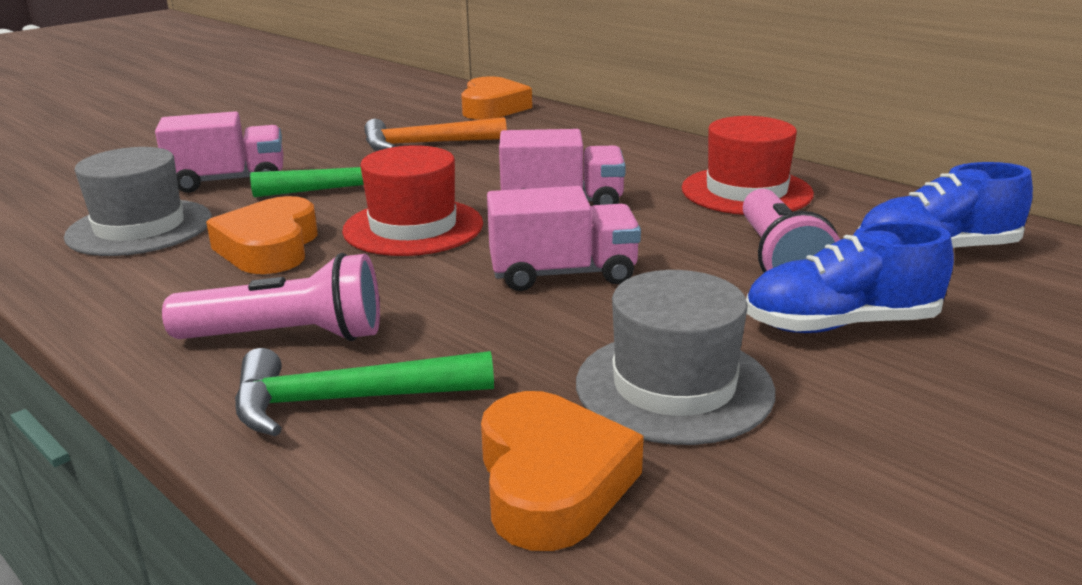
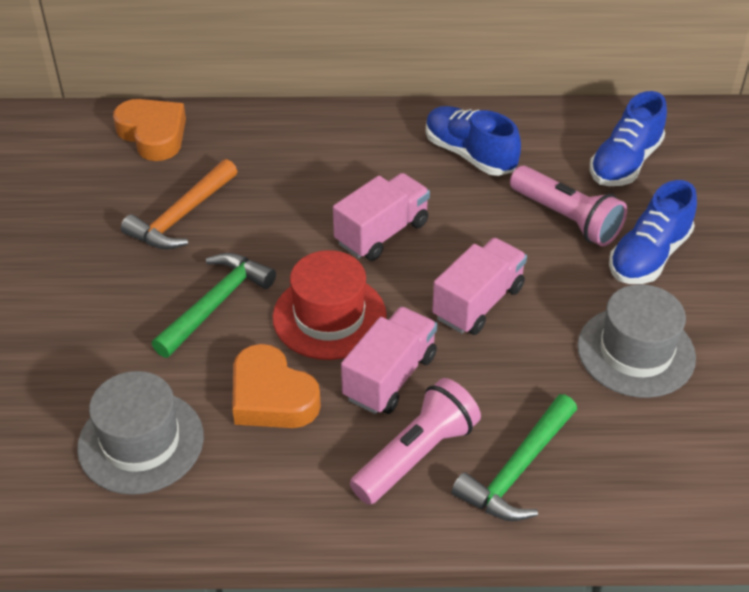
camera: 45 degrees left, 20 degrees up
pink truck [155,111,283,193] -> pink truck moved to [341,307,437,414]
orange heart [481,391,644,551] -> none
red hat [682,116,814,215] -> blue shoe [425,106,521,176]

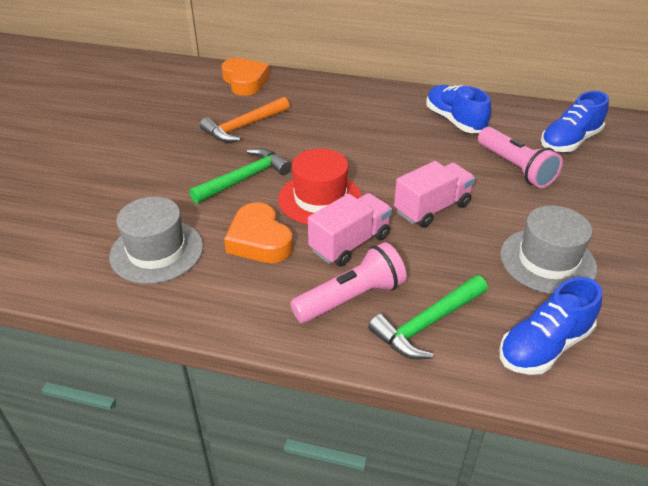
camera: 15 degrees right, 5 degrees down
pink truck [333,173,430,261] -> none
blue shoe [609,180,697,284] -> blue shoe moved to [499,277,602,375]

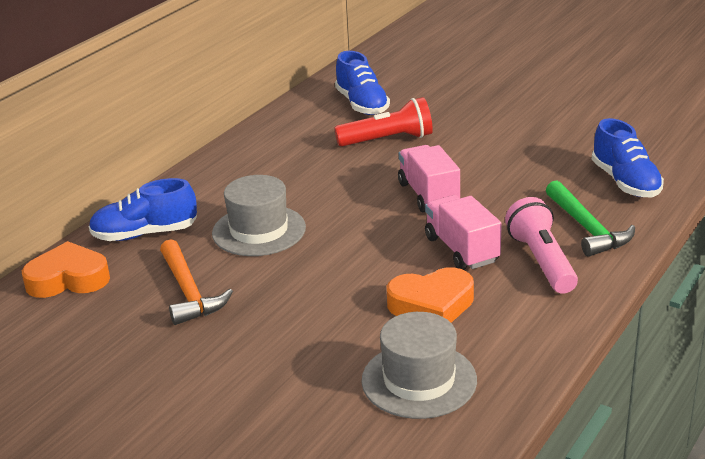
camera: 70 degrees left, 10 degrees down
green hammer [189,148,292,204] -> none
red hat [278,149,362,225] -> none
blue shoe [426,85,491,133] -> blue shoe moved to [89,178,197,241]
pink flashlight [478,127,563,188] -> red flashlight [334,97,433,147]
grey hat [500,205,597,294] -> grey hat moved to [212,175,306,256]

